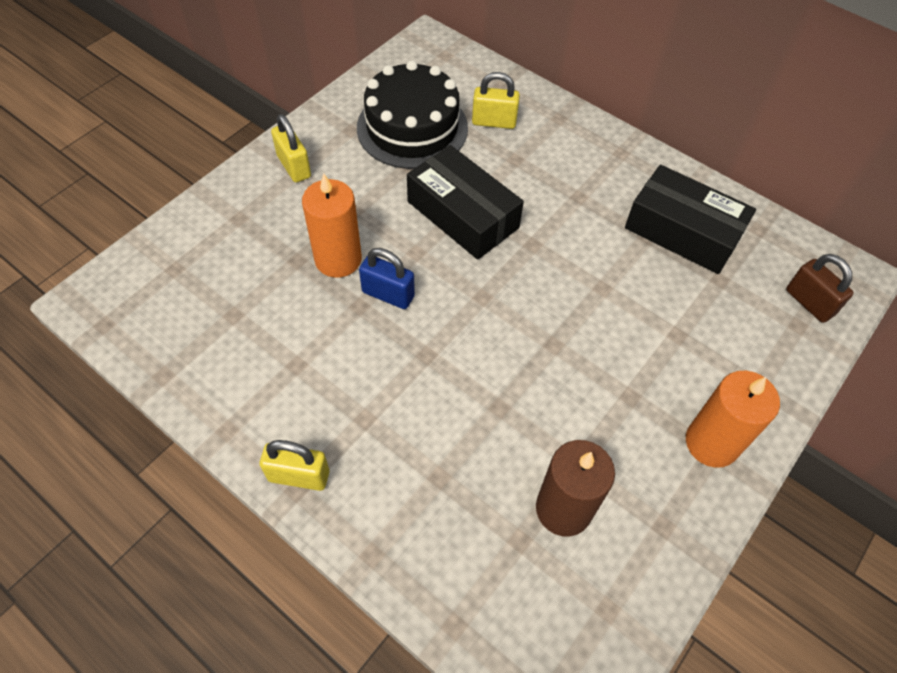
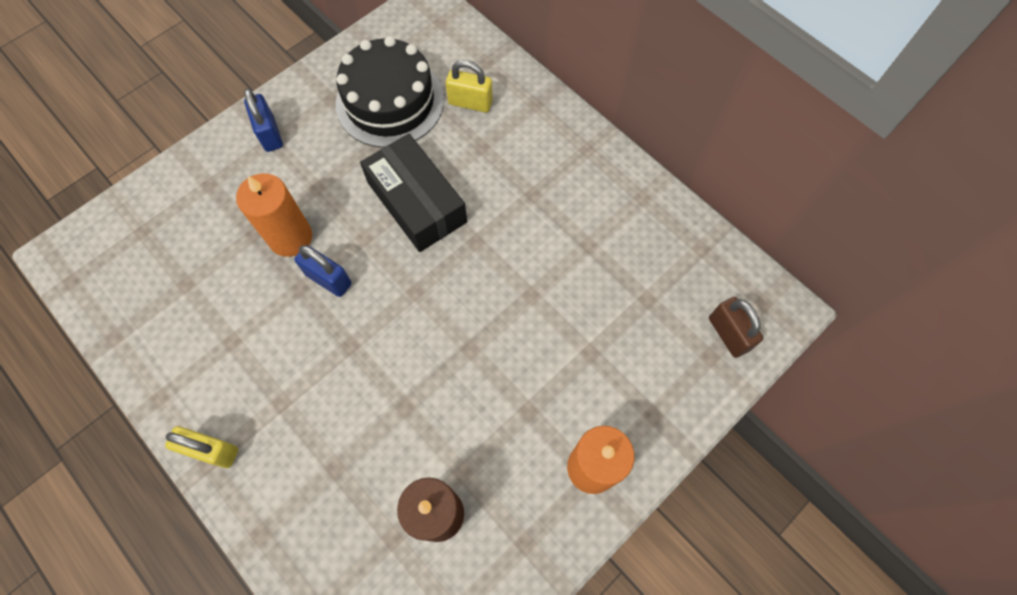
camera: 10 degrees right, 10 degrees up
yellow padlock [271,114,311,183] -> blue padlock [244,88,283,152]
black box [625,165,756,274] -> none

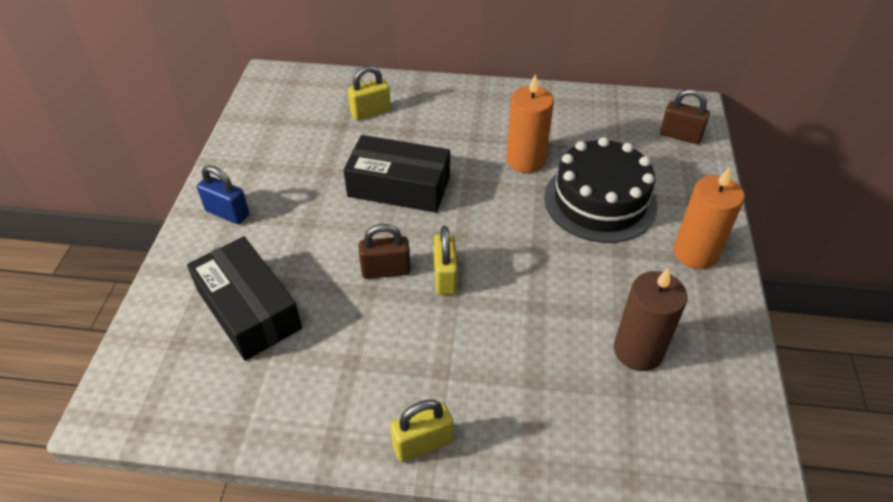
camera: 40 degrees left, 20 degrees down
orange candle [236,173,312,257] -> orange candle moved to [506,74,554,173]
blue padlock [294,245,351,297] -> brown padlock [358,224,411,279]
black cake [336,36,444,148] -> black cake moved to [544,137,657,243]
none -> black box [187,236,302,361]
none -> yellow padlock [433,226,458,295]

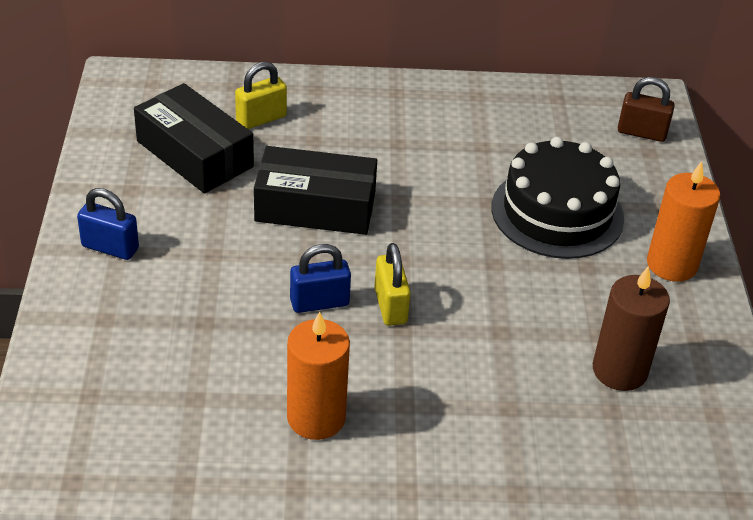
camera: 10 degrees left, 5 degrees down
black box [187,236,302,361] -> black box moved to [134,83,254,194]
brown padlock [358,224,411,279] -> blue padlock [290,244,351,313]
yellow padlock [390,400,453,462] -> none
orange candle [506,74,554,173] -> orange candle moved to [287,311,350,440]

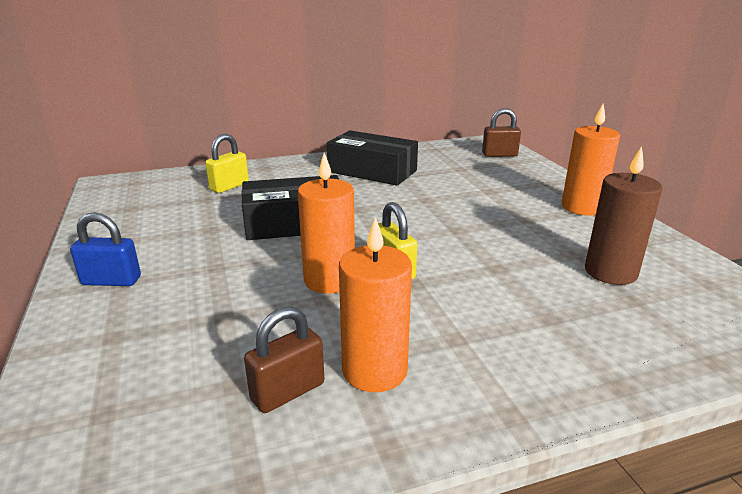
camera: 15 degrees left, 15 degrees down
black box [134,83,254,194] -> black box moved to [327,130,418,186]
blue padlock [290,244,351,313] -> orange candle [298,153,355,294]
black cake [492,137,624,259] -> none
none -> brown padlock [244,306,324,413]

